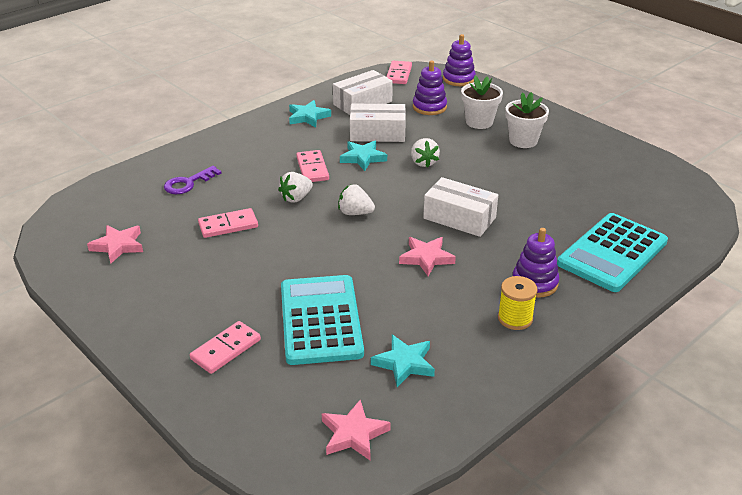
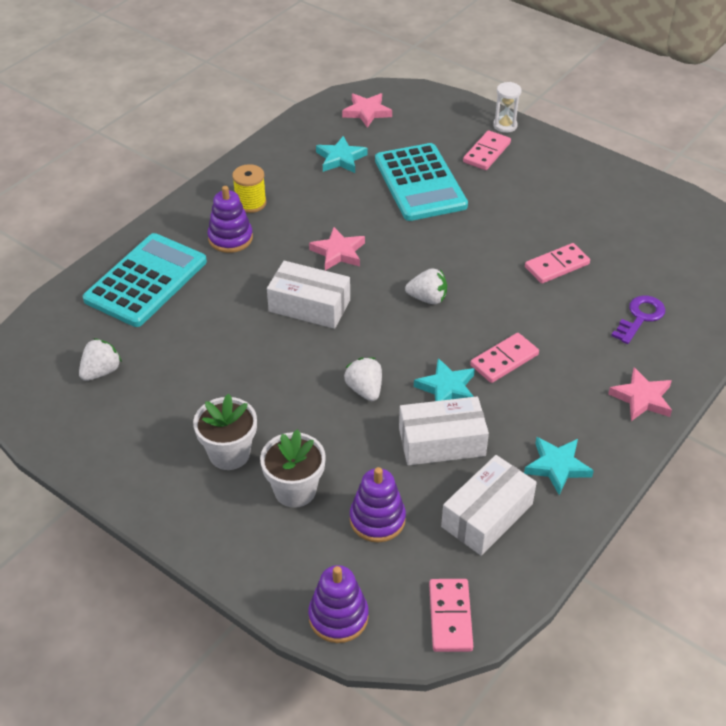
camera: 170 degrees right, 10 degrees up
pink star [87,225,143,264] -> pink star moved to [608,367,672,421]
white strawberry [278,172,313,203] -> white strawberry moved to [79,338,122,381]
pink domino [296,150,329,182] -> pink domino turned 75 degrees clockwise [470,333,539,383]
none -> white hourglass [493,82,522,133]

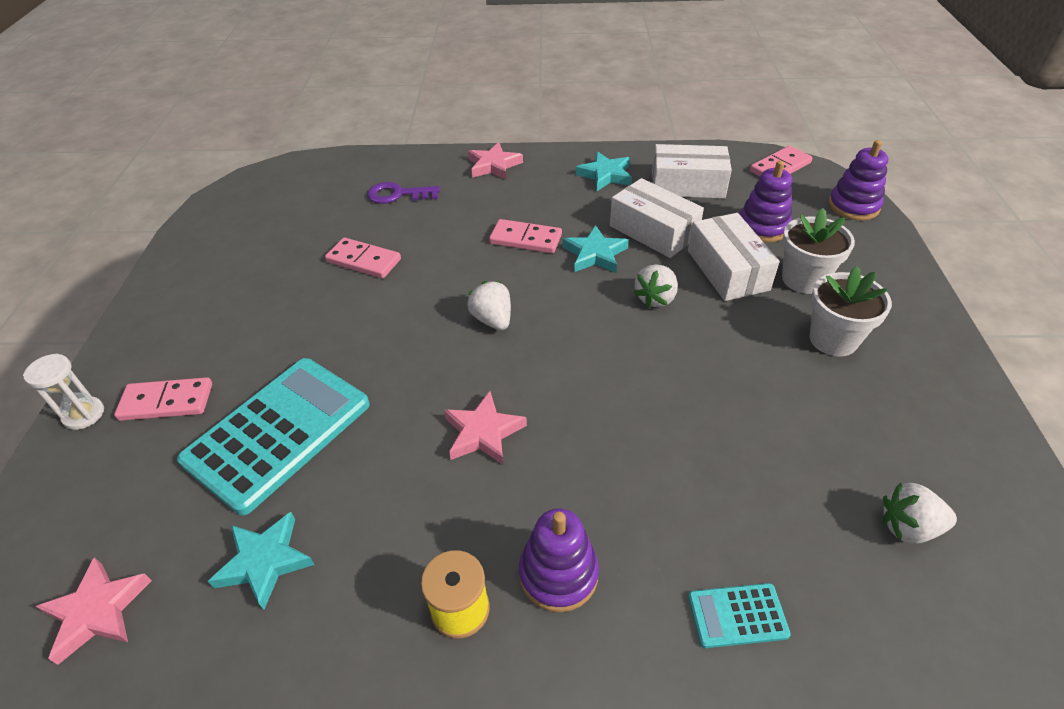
camera: 125 degrees left, 0 degrees up
turquoise calculator [83,233,207,327] -> turquoise calculator [688,583,791,648], size x0.43
white box [267,261,350,329] -> white box moved to [688,213,780,301]

